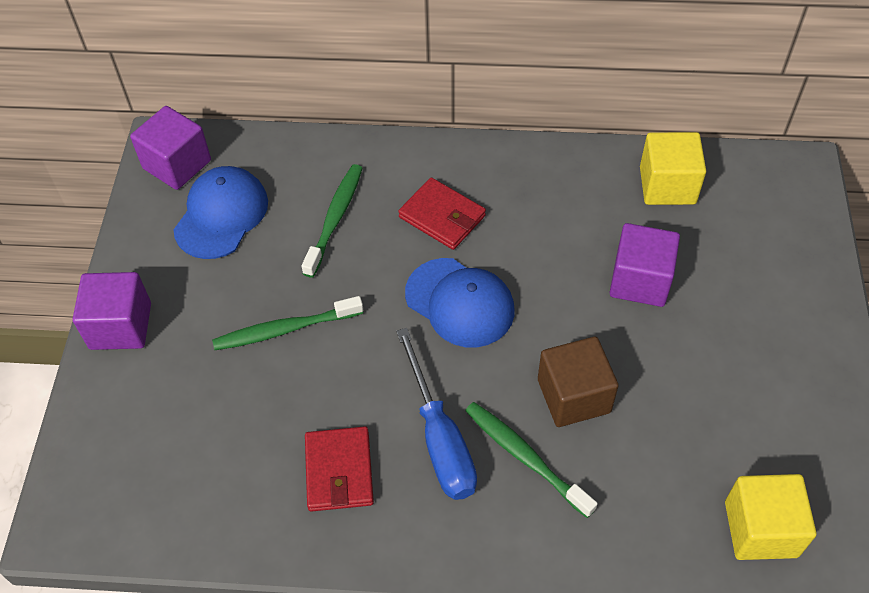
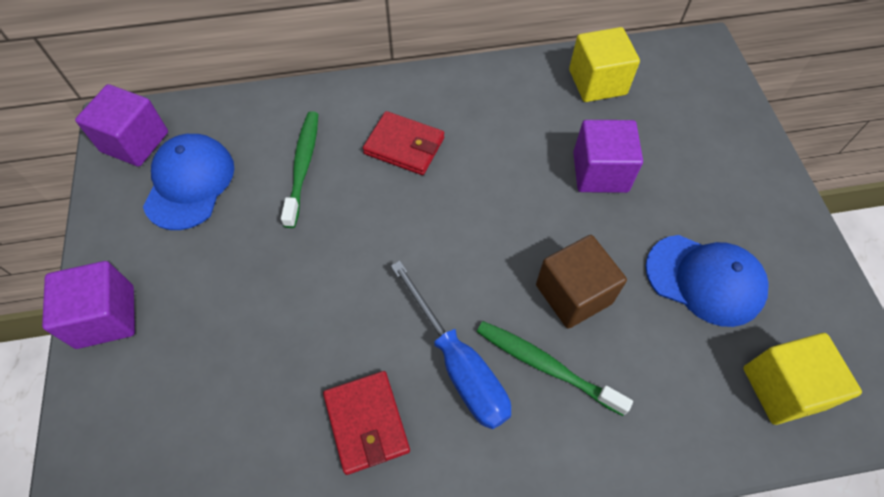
camera: 15 degrees left, 5 degrees up
green toothbrush [212,296,363,350] -> none
blue cap [405,258,515,347] -> blue cap moved to [646,235,769,327]

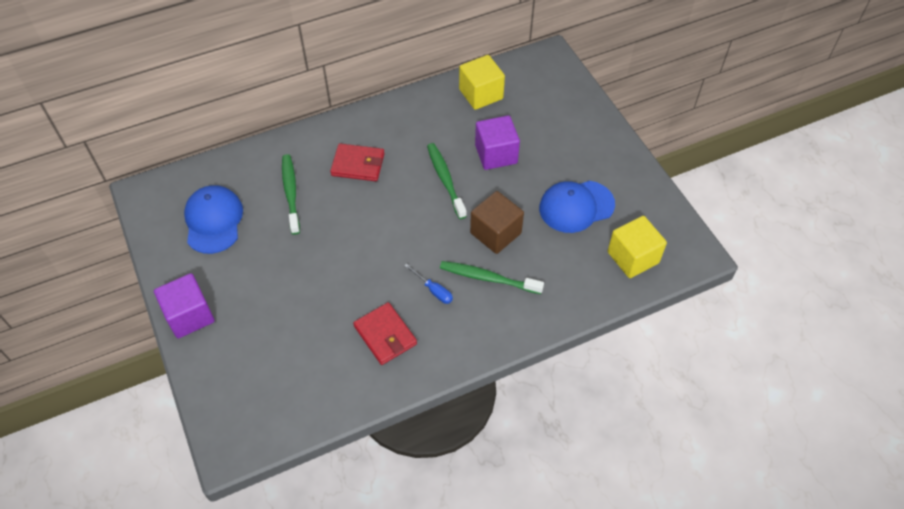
camera: 15 degrees left, 5 degrees down
purple cube [75,84,168,167] -> none
blue screwdriver [391,261,511,429] -> blue screwdriver [404,264,453,304], size x0.49
blue cap [646,235,769,327] -> blue cap turned 150 degrees clockwise [539,181,615,233]
none -> green toothbrush [427,143,467,219]

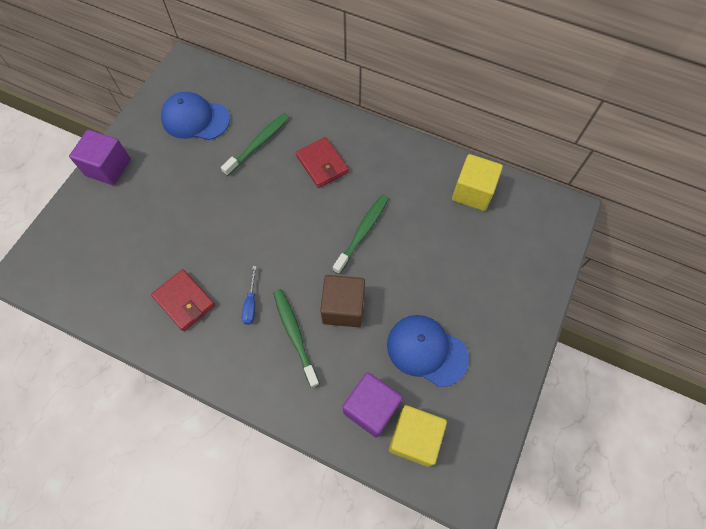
camera: 50 degrees right, 10 degrees up
blue cap [184,185,243,254] -> blue cap turned 120 degrees counterclockwise [161,92,230,140]
red wallet [353,302,417,365] -> red wallet turned 60 degrees counterclockwise [151,269,215,331]
purple cube [475,115,520,170] -> purple cube moved to [343,372,403,438]

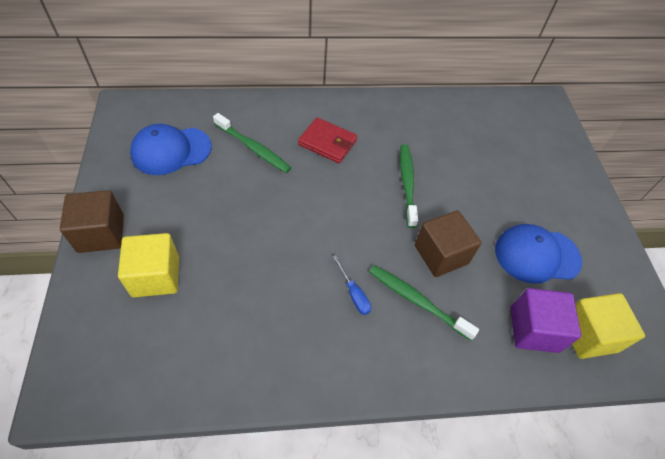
camera: 35 degrees left, 10 degrees down
purple cube [69,130,131,185] -> brown cube [60,190,124,253]
red wallet [151,269,215,331] -> none
green toothbrush [221,113,289,176] -> green toothbrush turned 120 degrees clockwise [213,113,291,173]
yellow cube [452,154,503,211] -> yellow cube moved to [118,233,179,297]

